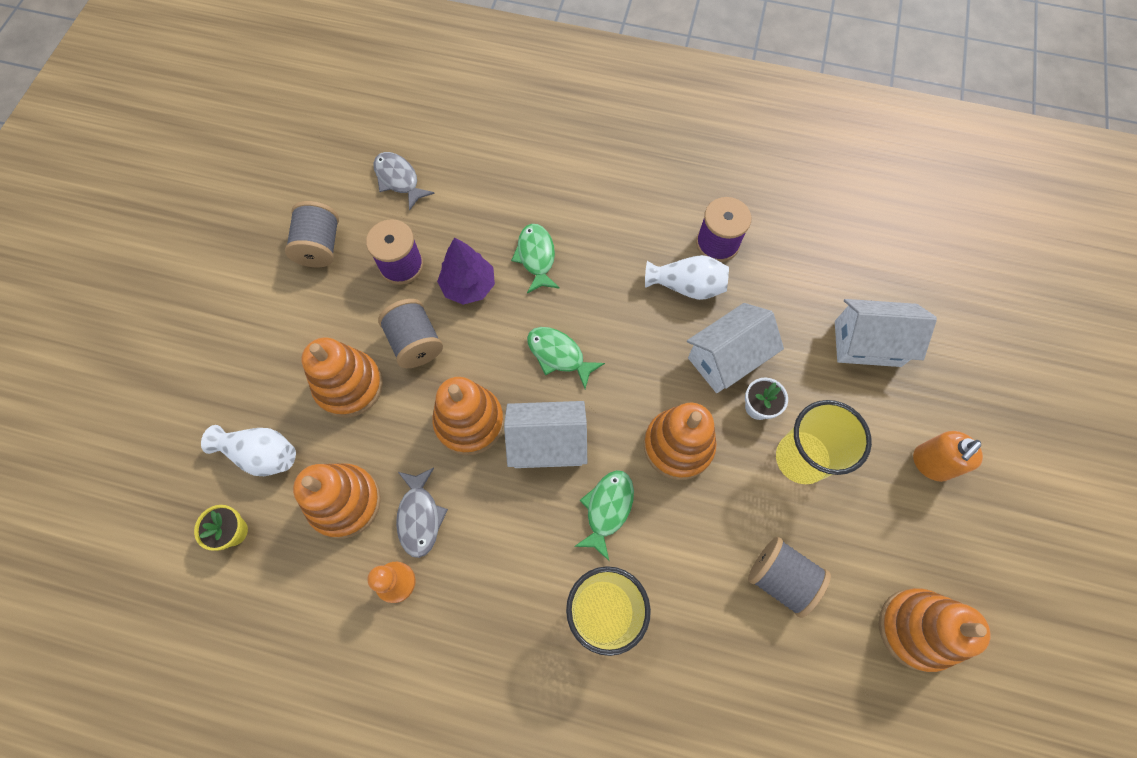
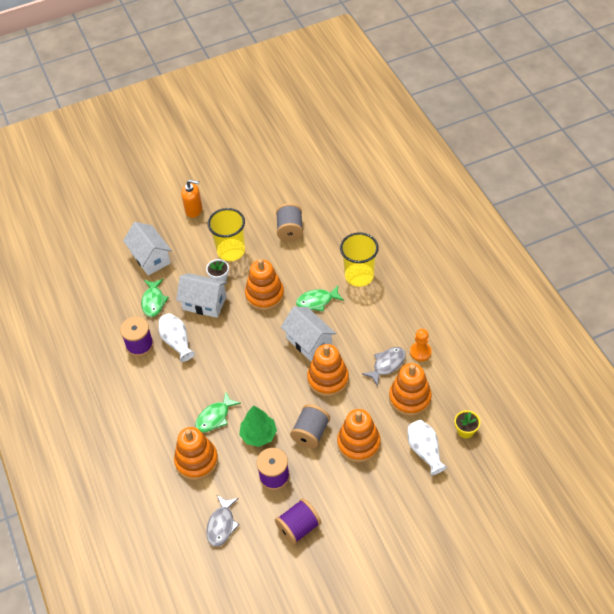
camera: 125 degrees left, 15 degrees down
grey spool [285,201,339,267] -> purple spool [275,498,321,545]
purple tree [437,237,495,305] -> green tree [239,405,277,447]
green fish [527,327,605,389] -> green fish moved to [141,279,169,317]
orange stacking toy [879,588,991,672] -> orange stacking toy moved to [174,427,218,480]

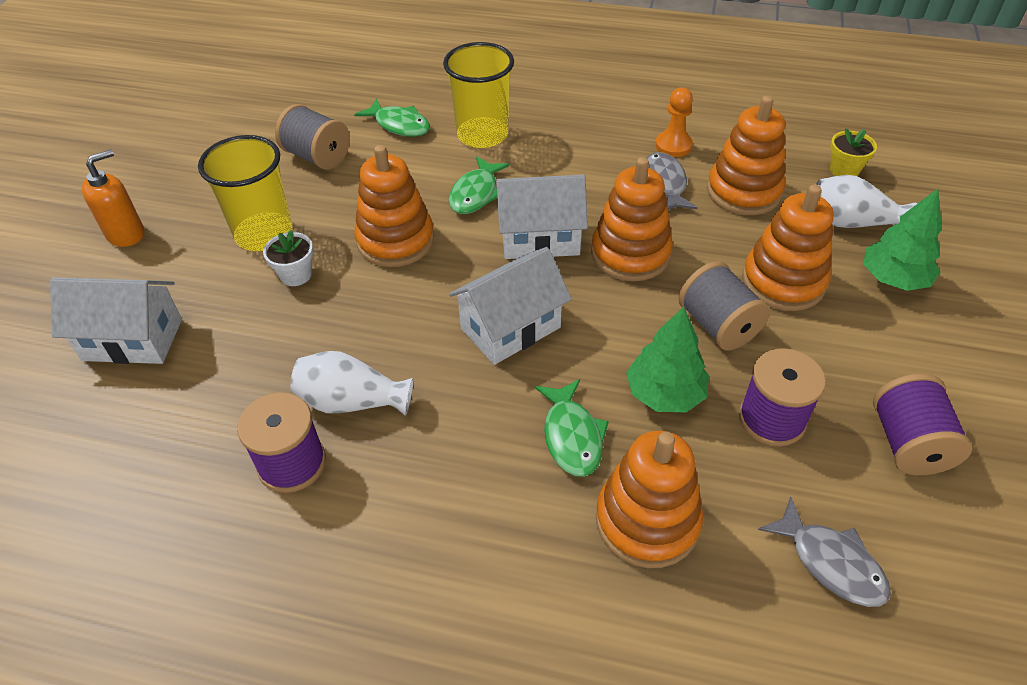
camera: 55 degrees left, 5 degrees down
green fish [141,279,169,317] -> green fish moved to [354,98,430,137]
white house [176,273,228,318] -> white house moved to [449,247,571,365]
none -> green tree [864,189,942,291]

